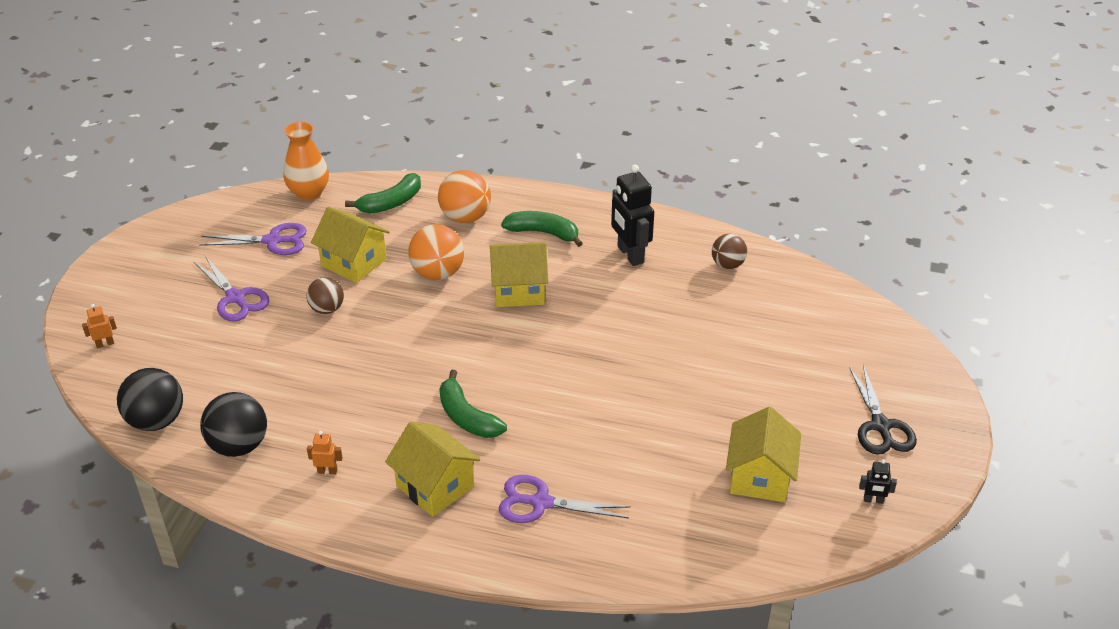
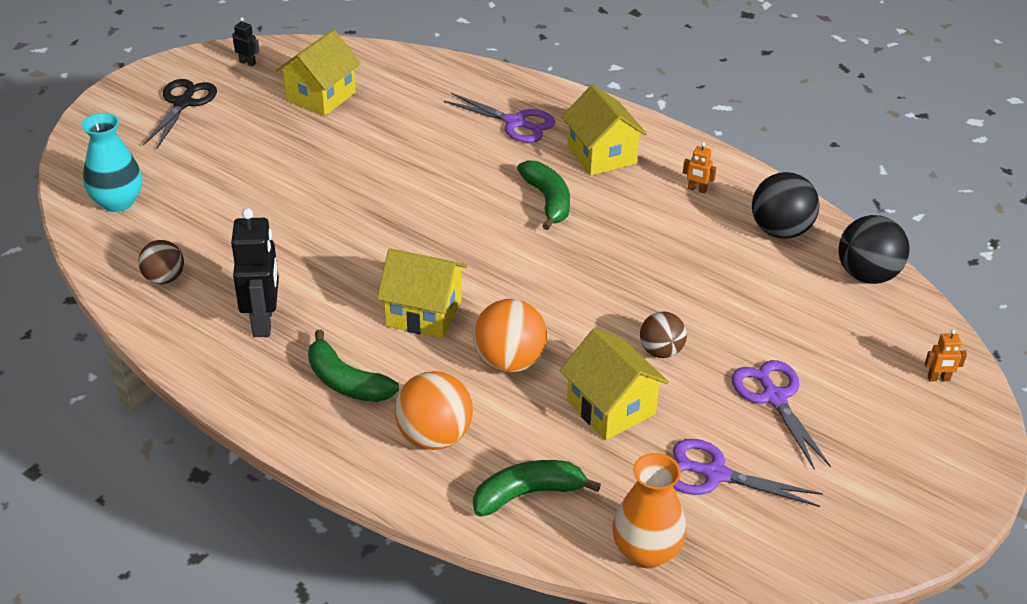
camera: 160 degrees left, 0 degrees up
none -> turquoise vase [82,113,142,212]

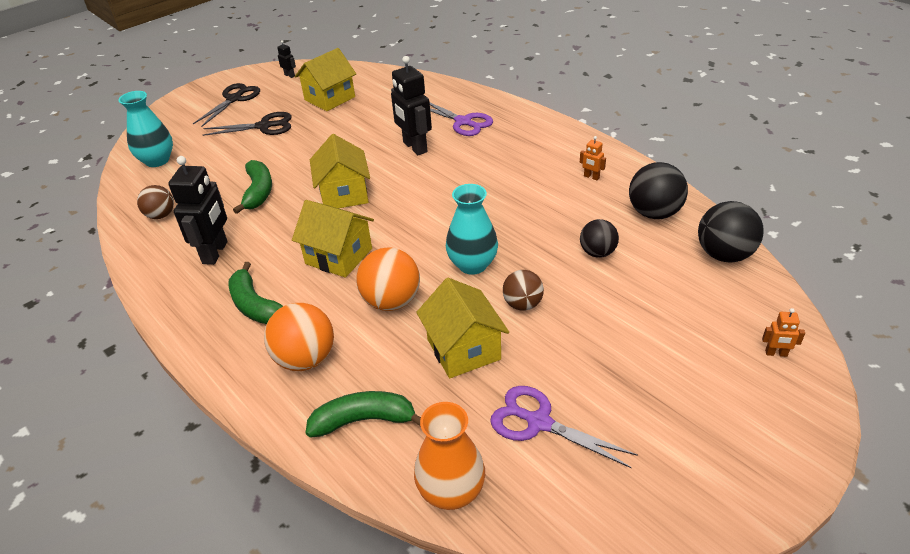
camera: 15 degrees right, 0 degrees up
green banana [517,160,570,230] -> green banana moved to [233,160,272,214]
yellow house [561,85,647,176] -> yellow house moved to [310,134,370,208]
purple scissors [732,360,831,470] -> none
none -> black scissors [203,112,292,136]
none -> black robot [391,56,432,155]
none -> turquoise vase [446,184,498,275]
none -> black ball [580,219,619,258]

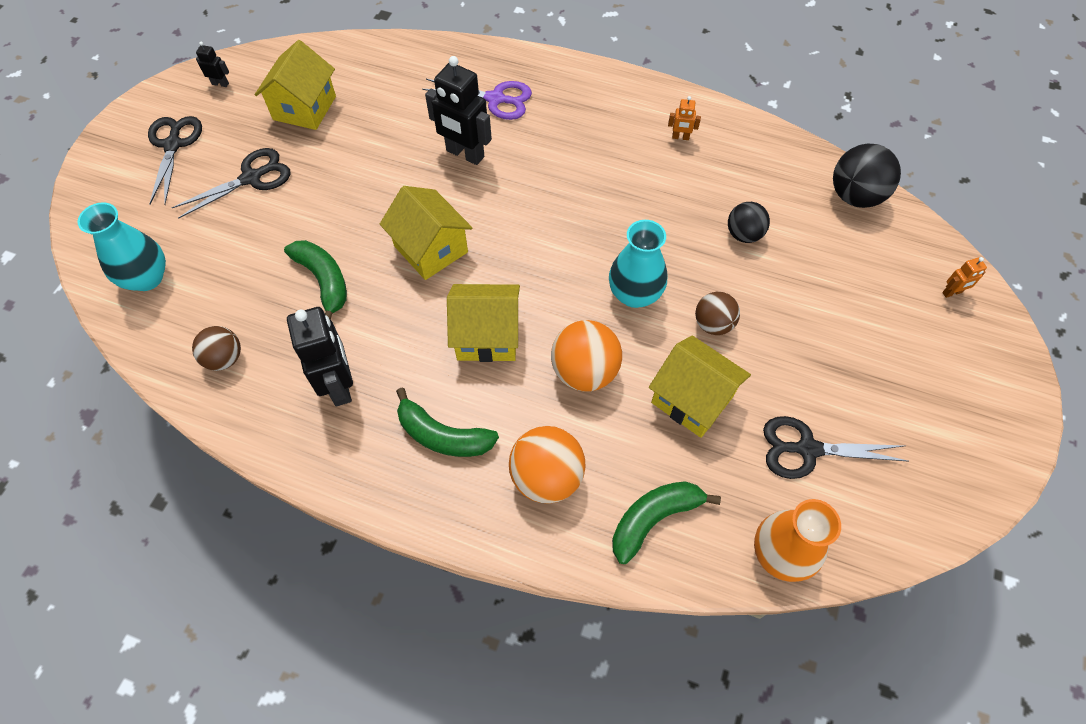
camera: 30 degrees left, 20 degrees up
purple scissors [490,386,638,468] -> black scissors [763,416,909,479]
black ball [629,162,688,219] -> none

